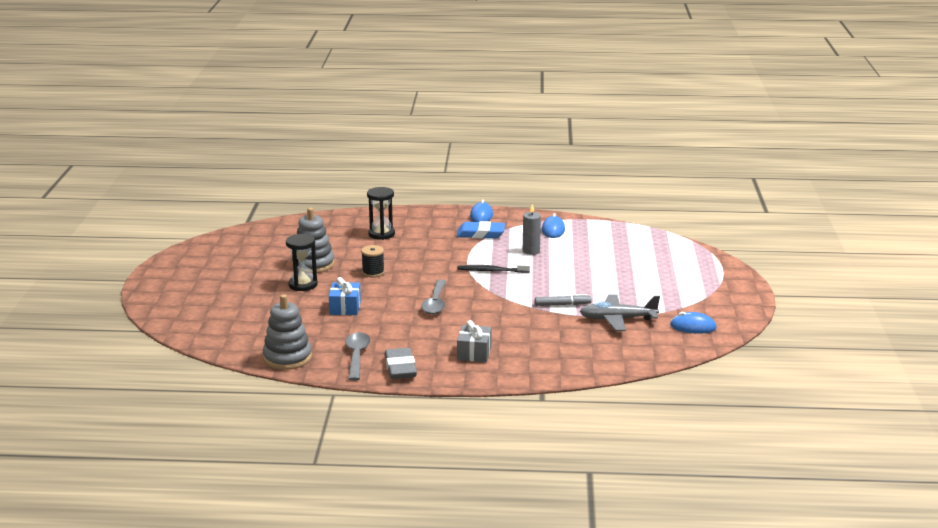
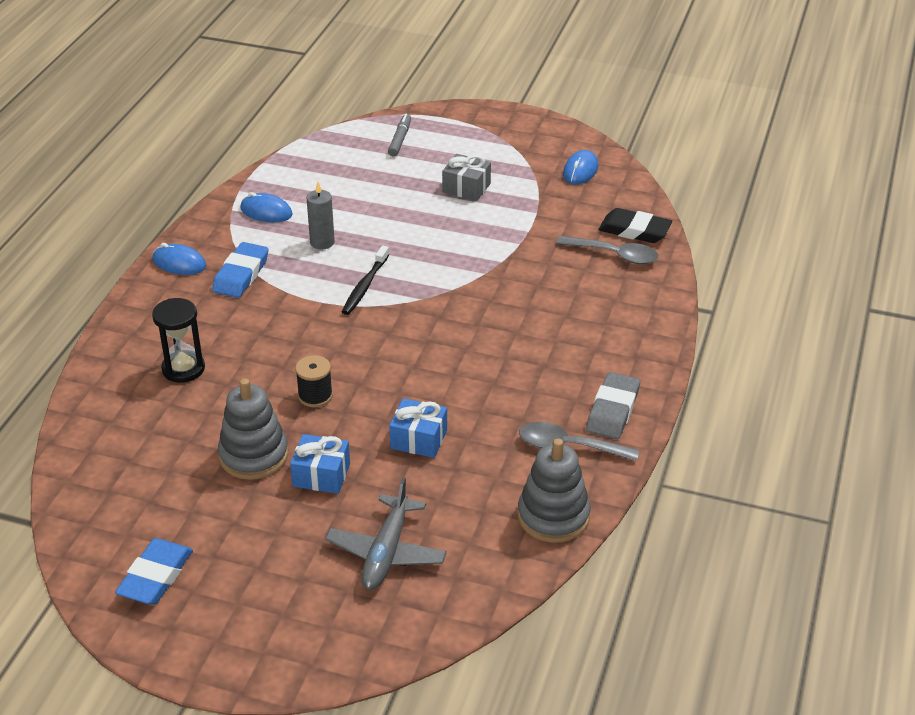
camera: 75 degrees left, 15 degrees up
black hourglass [286,234,318,291] -> blue gift [290,434,350,494]
grey eraser [385,348,417,379] -> grey eraser turned 75 degrees counterclockwise [586,372,640,439]
grey spoon [421,280,446,314] -> grey spoon moved to [556,236,658,264]
grey gift [457,320,492,362] -> grey gift moved to [442,154,491,201]
grey marker [535,294,592,306] -> grey marker moved to [388,113,411,156]
grey plane [580,294,660,331] -> grey plane moved to [325,478,447,590]
none -> blue eraser [115,538,193,605]
none -> black eraser [598,208,672,243]

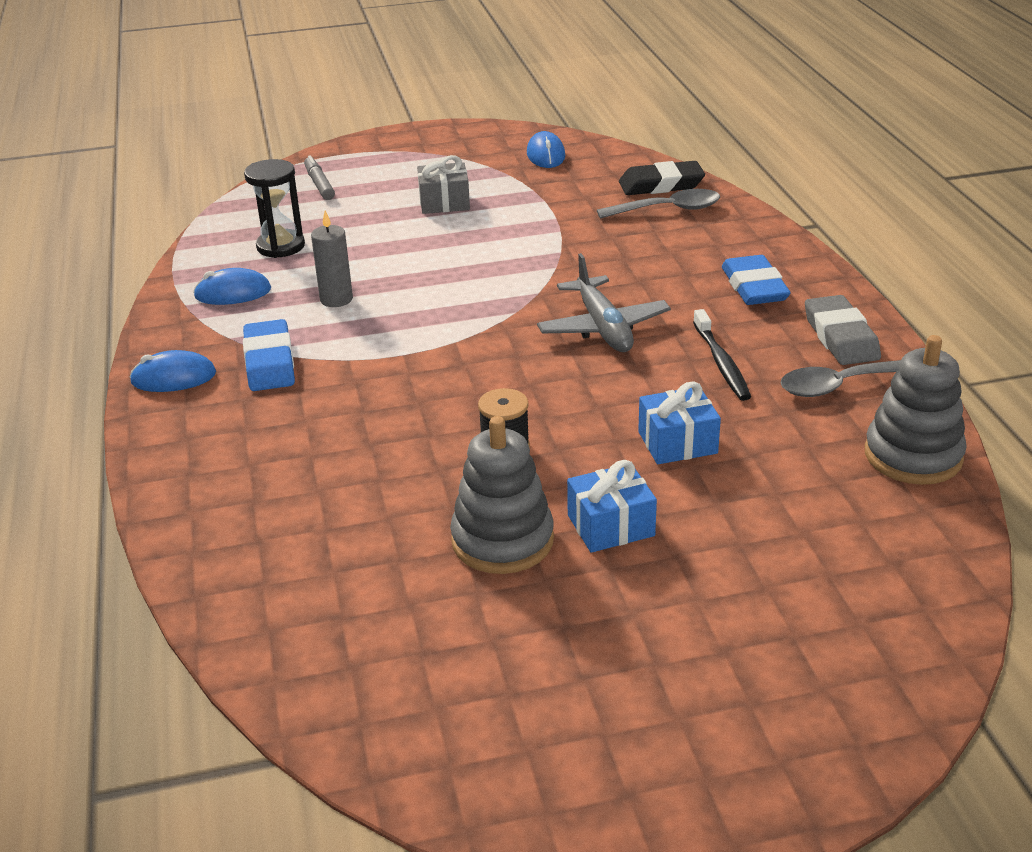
camera: 30 degrees left, 5 degrees down
blue eraser [115,538,193,605] -> blue eraser moved to [722,255,791,305]
black hourglass [152,298,205,383] -> black hourglass moved to [244,159,305,258]
grey plane [325,478,447,590] -> grey plane moved to [537,253,671,352]
black toothbrush [342,245,389,315] -> black toothbrush moved to [693,309,751,401]

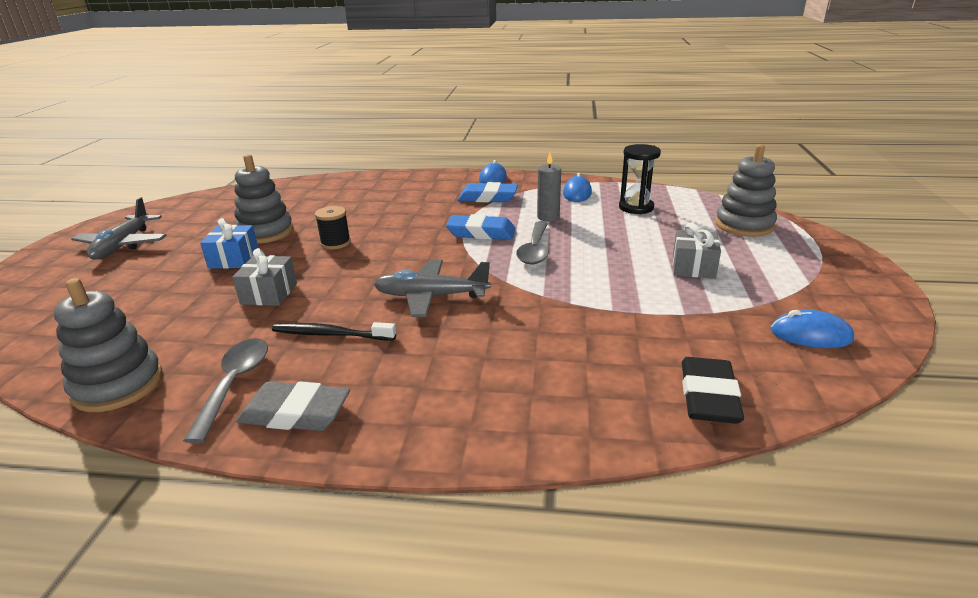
camera: 110 degrees right, 5 degrees down
grey marker [304,155,335,200] -> grey stacking toy [715,144,777,237]
grey spoon [597,189,720,219] -> grey spoon moved to [516,221,549,264]
blue gift [638,381,721,464] -> grey gift [232,248,297,306]
blue eraser [722,255,791,305] -> blue eraser moved to [446,214,516,240]
none -> grey plane [71,197,167,260]

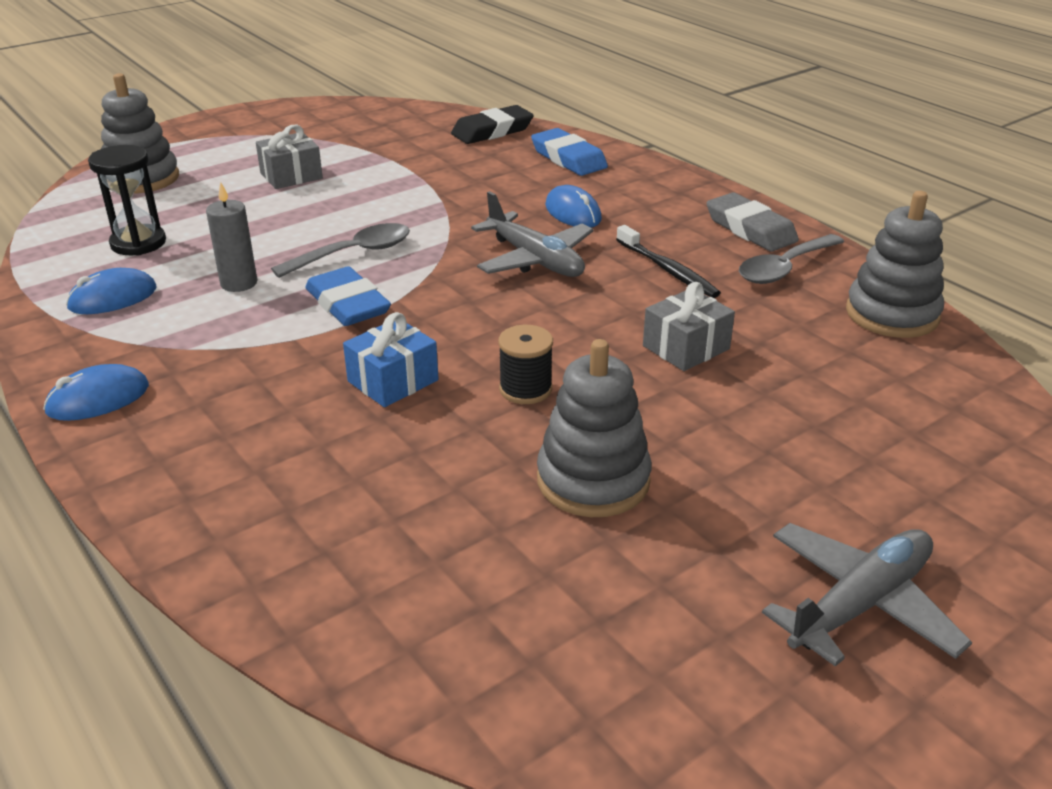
camera: 135 degrees left, 5 degrees up
blue gift [200,218,258,269] -> blue gift moved to [343,312,439,407]
blue eraser [458,182,518,203] -> blue eraser moved to [531,128,608,176]
blue mouse [771,310,854,348] -> blue mouse moved to [545,185,602,228]

